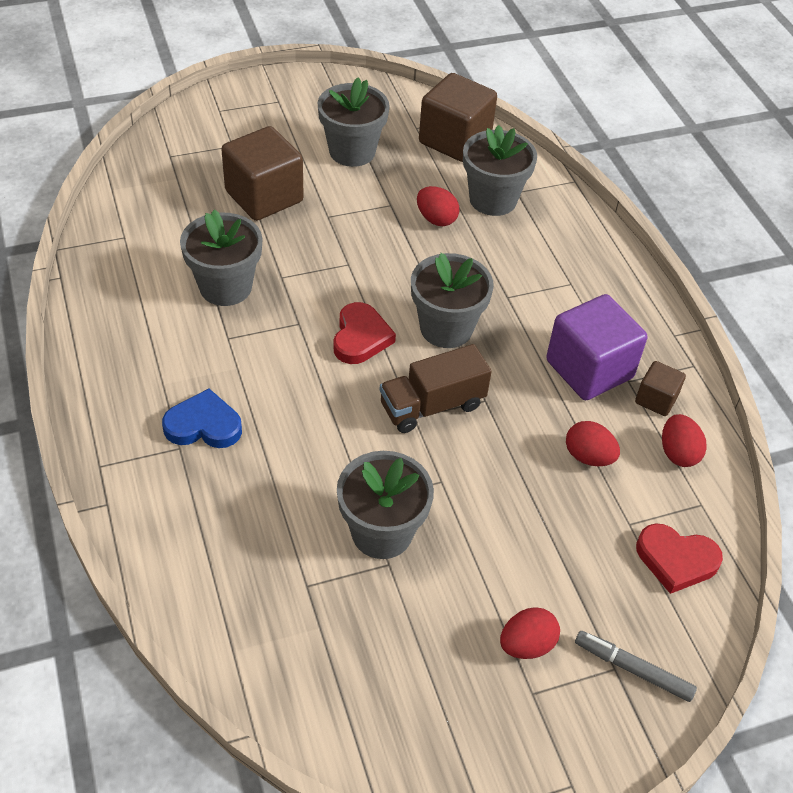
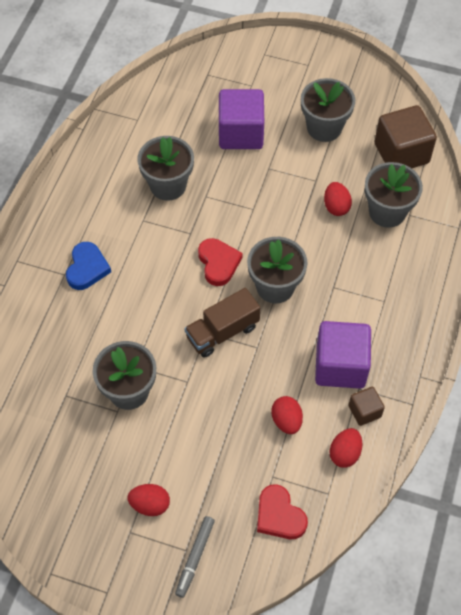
camera: 40 degrees right, 10 degrees up
blue heart [162,388,242,448] -> blue heart turned 60 degrees clockwise [66,242,111,290]
brown cube [221,126,304,221] -> purple cube [219,89,264,149]
red heart [334,302,396,364] -> red heart turned 60 degrees counterclockwise [198,238,243,286]
brown truck [379,344,492,433] -> brown truck turned 45 degrees counterclockwise [184,288,260,358]
grey marker [575,631,697,702] -> grey marker turned 135 degrees counterclockwise [175,516,215,598]

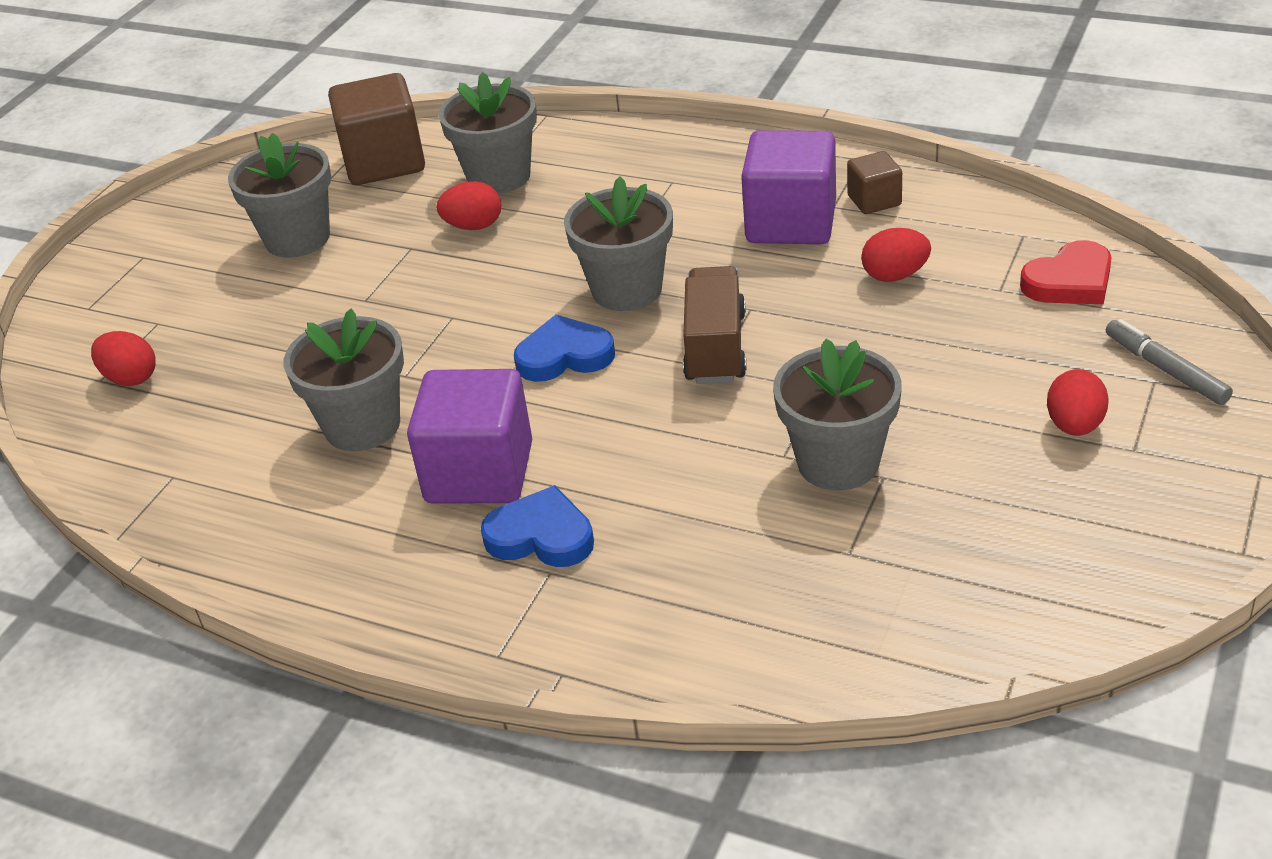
camera: 80 degrees left, 20 degrees down
grey marker [175,516,215,598] -> grey marker turned 150 degrees counterclockwise [1106,319,1233,405]
brown truck [184,288,260,358] -> brown truck turned 150 degrees counterclockwise [683,266,747,384]
red heart [198,238,243,286] -> blue heart [514,315,615,382]
purple cube [219,89,264,149] -> purple cube moved to [407,369,532,504]
red egg [330,428,362,468] -> red egg moved to [91,331,156,386]

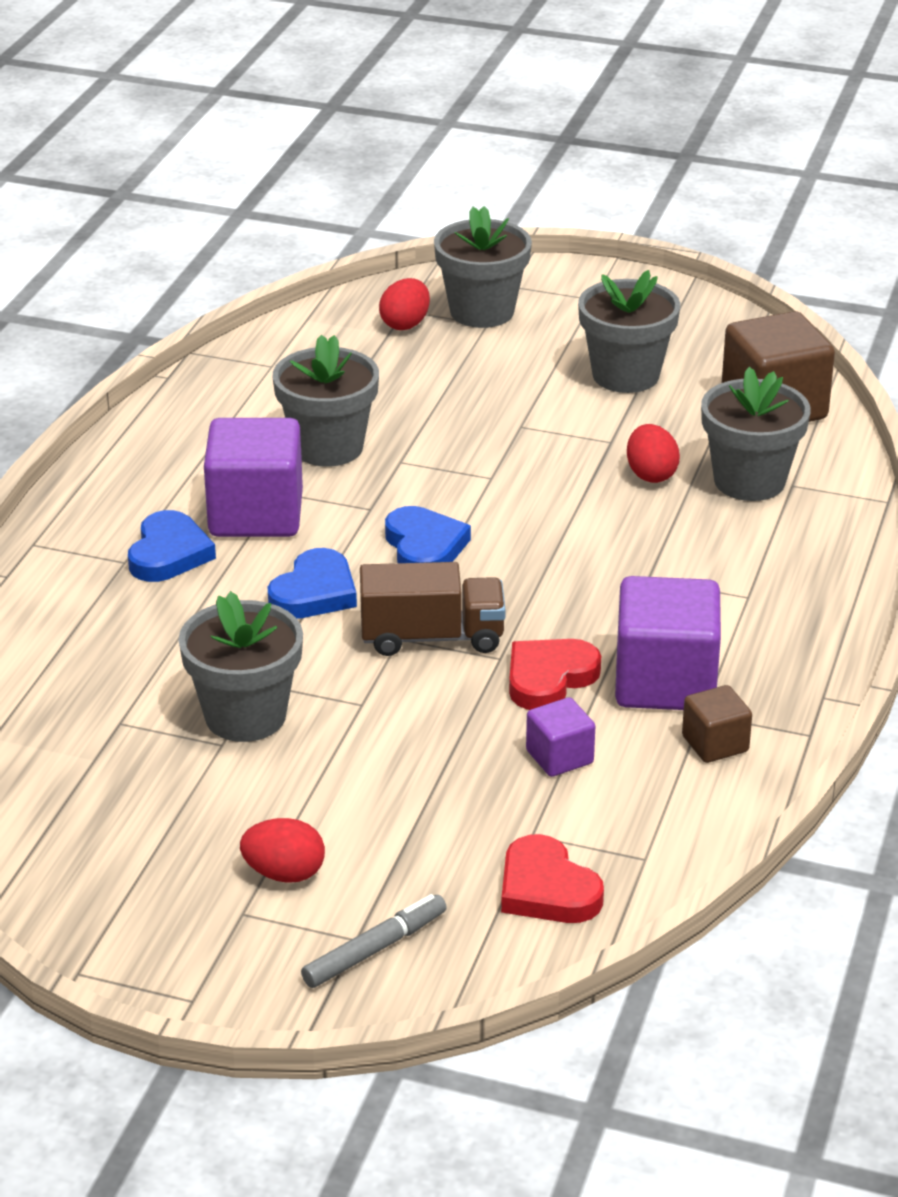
camera: 80 degrees right, 5 degrees down
grey flower pot [564,176,673,311] -> grey flower pot moved to [434,206,532,328]
red egg [861,228,931,282] -> purple cube [526,697,595,777]
none -> blue heart [268,548,357,619]
none -> red heart [509,639,601,710]

